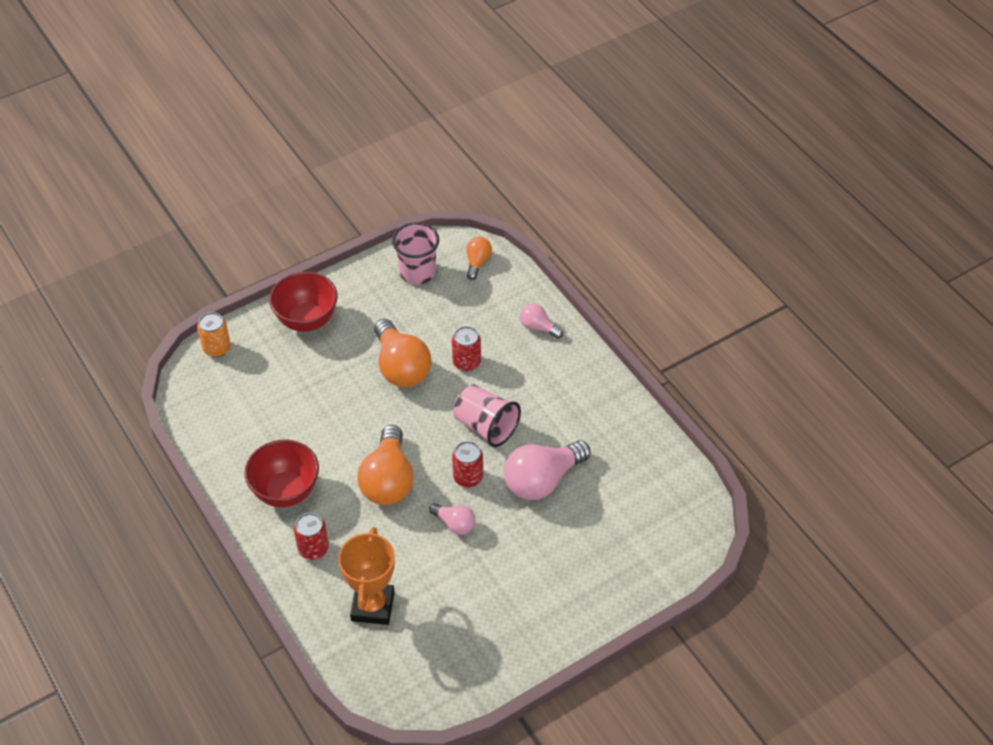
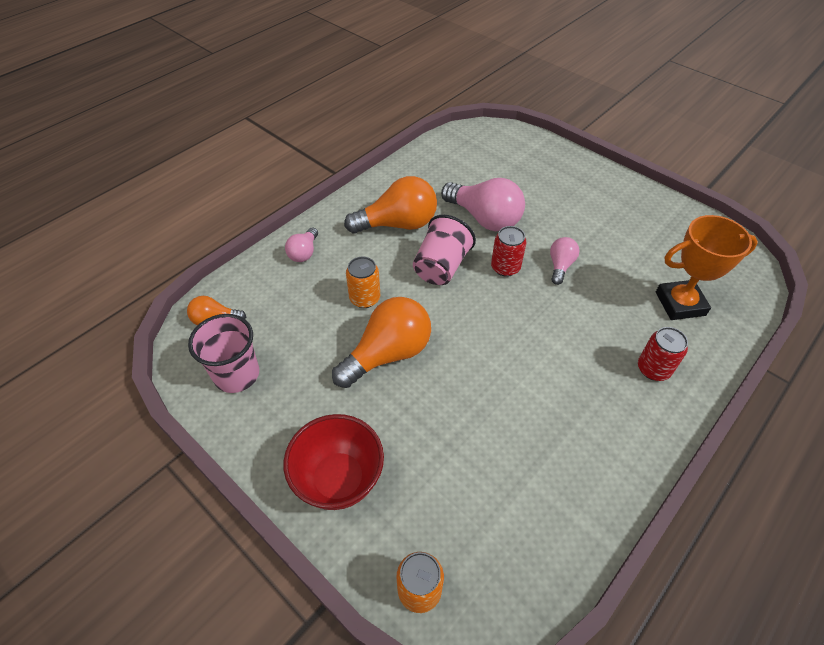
camera: 105 degrees left, 0 degrees up
red bowl [244,440,319,507] -> none
orange light bulb [357,425,414,505] -> orange light bulb moved to [344,176,437,234]
red can [452,326,481,371] -> orange can [346,257,380,308]

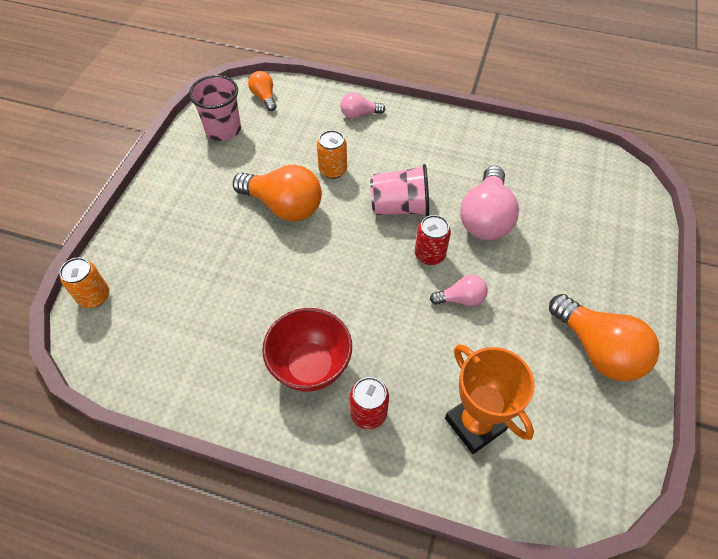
camera: 65 degrees right, 5 degrees up
red bowl [283,414,384,510] -> red bowl moved to [262,308,352,392]
orange light bulb [344,176,437,234] -> orange light bulb moved to [549,294,660,381]

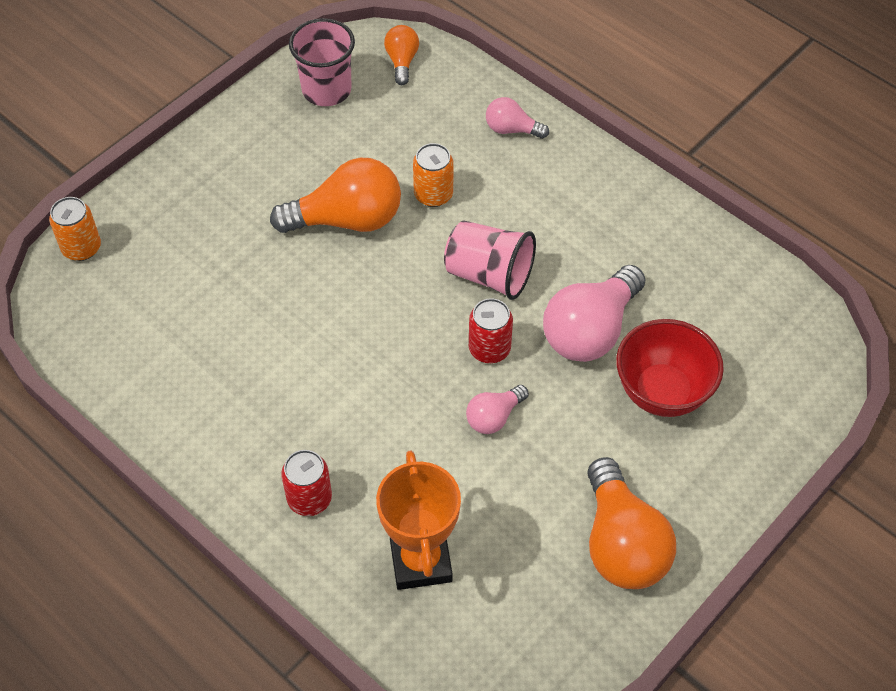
camera: 25 degrees right, 0 degrees up
orange light bulb [233,165,322,221] -> orange light bulb turned 60 degrees counterclockwise [270,158,401,233]
red bowl [262,308,352,392] -> red bowl moved to [616,319,724,417]
pink light bulb [430,275,488,306] -> pink light bulb turned 120 degrees clockwise [466,385,529,434]

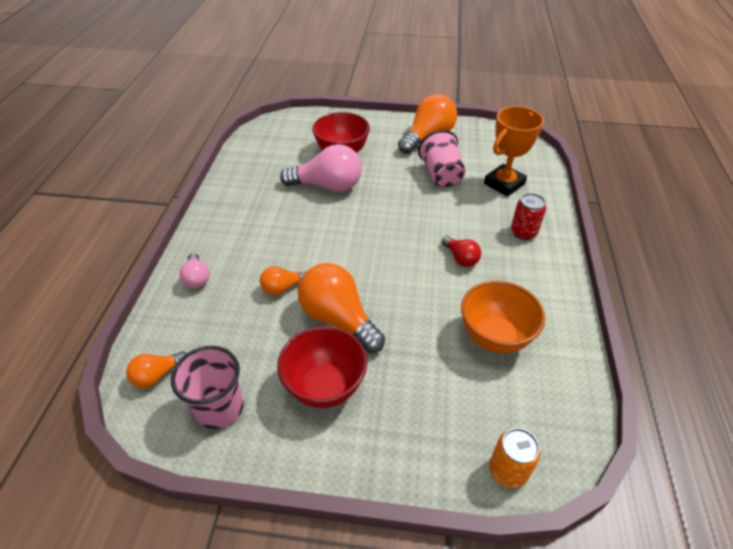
camera: 125 degrees left, 10 degrees down
orange can [413,143,453,207] -> orange light bulb [260,266,307,295]
pink cup [444,220,536,300] -> pink cup moved to [418,130,466,187]
pink light bulb [466,385,529,434] -> none
red can [469,298,513,363] -> none
none -> red bowl [277,326,367,408]
none -> red light bulb [441,236,481,267]
none -> orange bowl [461,281,545,354]

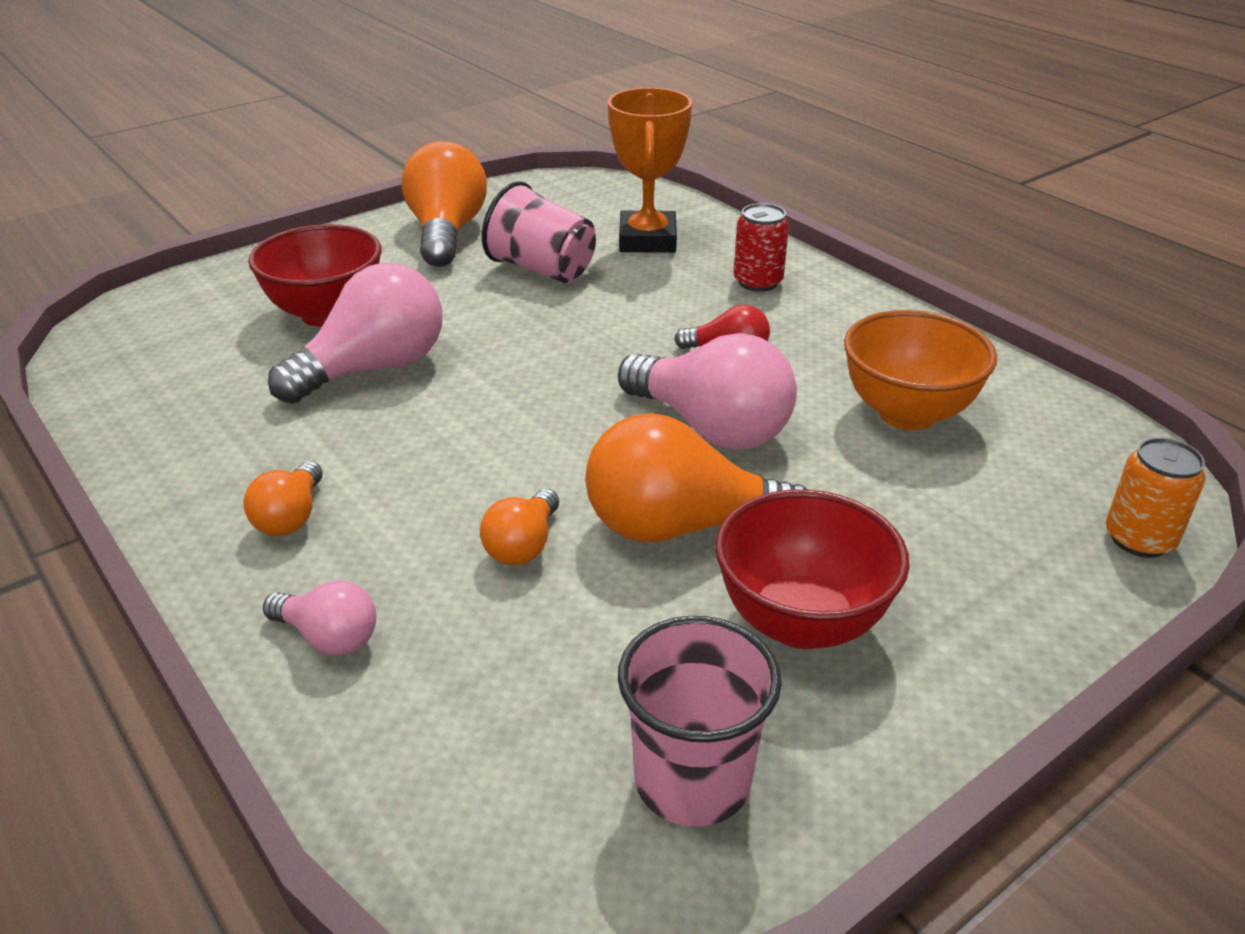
camera: 45 degrees left, 10 degrees down
orange light bulb [126,351,187,388] -> orange light bulb moved to [243,461,323,536]
none -> pink light bulb [618,333,797,450]

